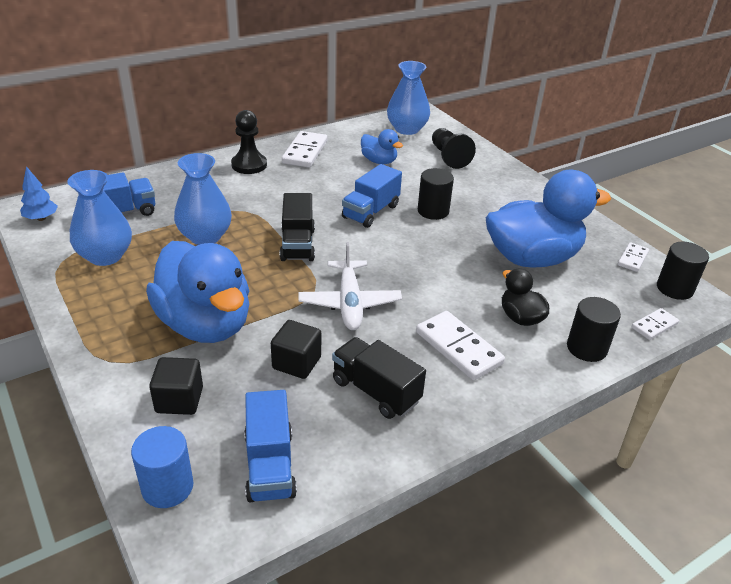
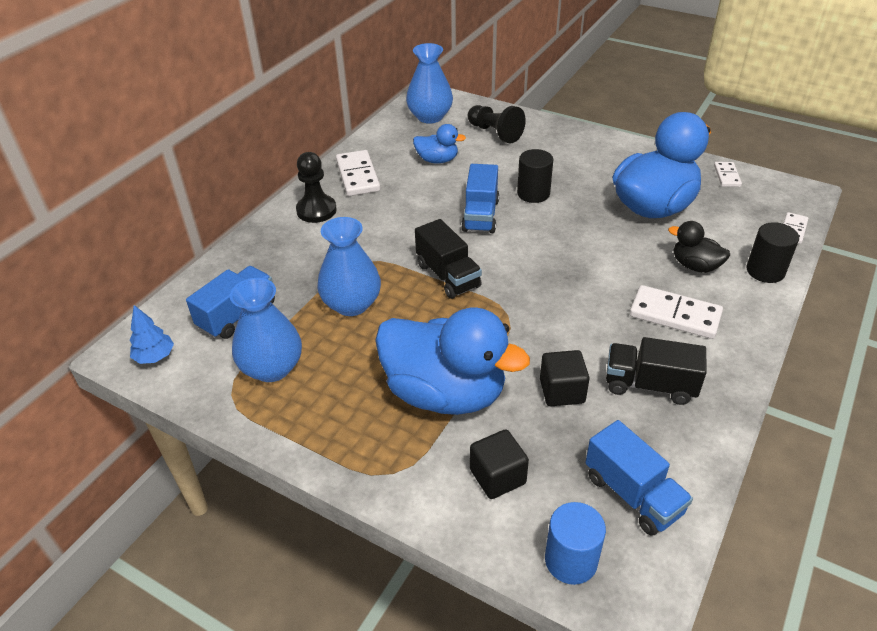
camera: 25 degrees left, 5 degrees up
white plane [298,242,402,330] -> none
black cylinder [657,242,709,300] -> none

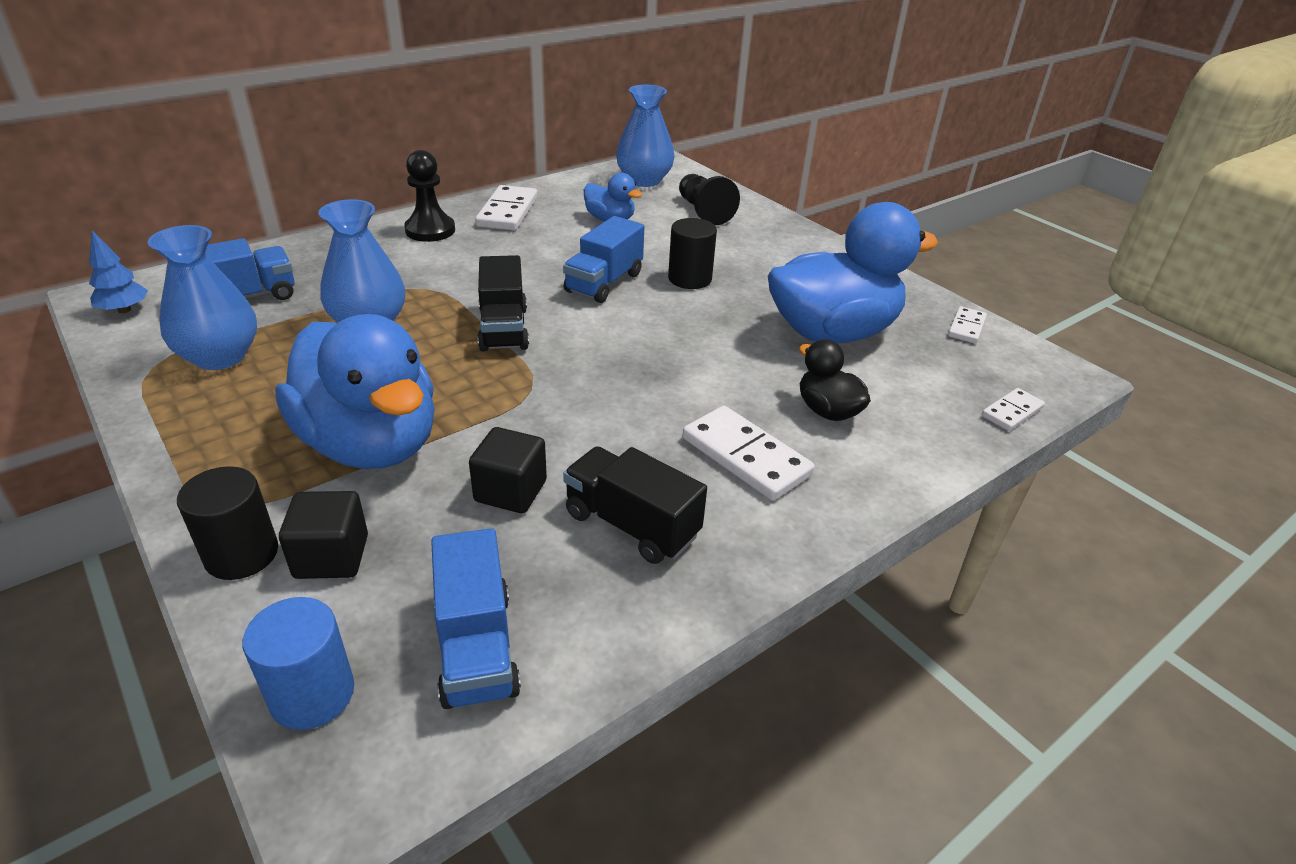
camera: 20 degrees right, 5 degrees down
black cylinder [746,222,799,283] -> black cylinder moved to [177,466,278,580]

